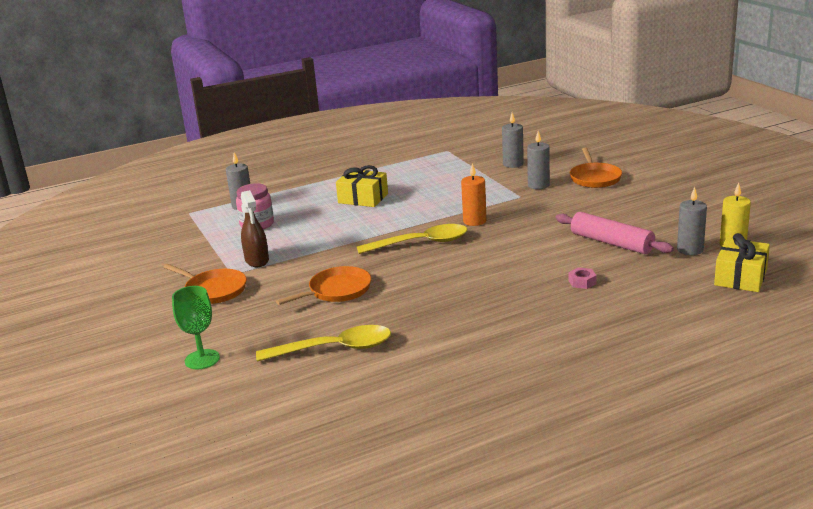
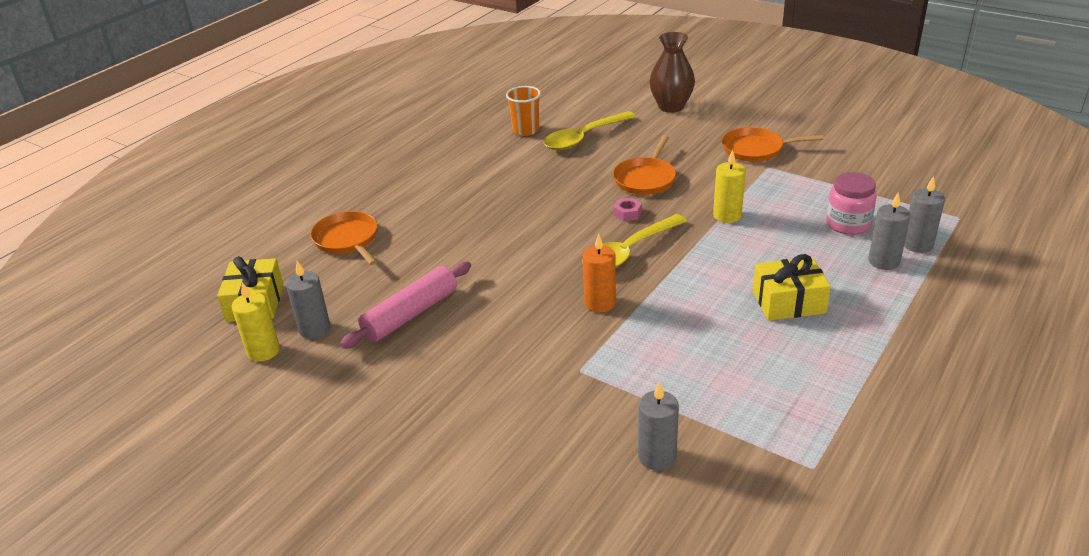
camera: 150 degrees right, 10 degrees up
green goblet [172,286,220,369] -> brown vase [649,32,695,113]
brown spray bottle [241,190,269,267] -> none
grey candle [527,131,550,189] -> grey candle moved to [868,192,910,270]
pink rolling pin [555,212,674,254] -> pink rolling pin turned 60 degrees counterclockwise [340,262,471,349]
pink nut [568,267,597,289] -> pink nut moved to [613,198,642,221]
orange pan [570,148,622,188] -> orange pan moved to [310,211,378,265]
none -> orange cup [506,86,541,136]
none -> yellow candle [713,150,746,223]

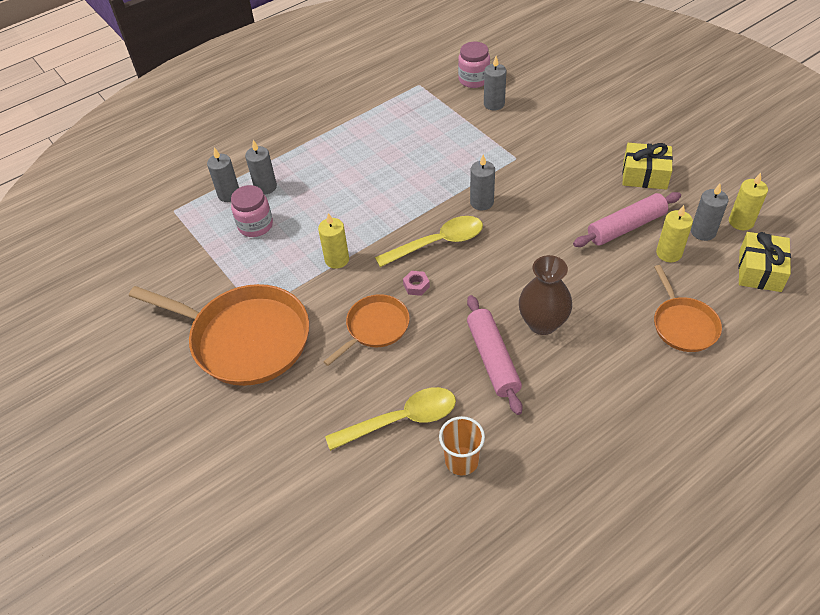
camera: 160 degrees left, 15 degrees up
orange candle [583,234,616,312] -> grey candle [470,154,495,211]
brown vase [649,32,695,113] -> brown vase moved to [519,255,572,335]
orange pan [722,127,824,162] -> orange pan [129,284,309,386], size x1.87
yellow gift [753,254,831,321] -> yellow gift moved to [622,143,673,190]
none -> pink jar [458,42,490,88]
none -> pink rolling pin [467,295,523,415]
none -> yellow candle [656,205,693,262]

